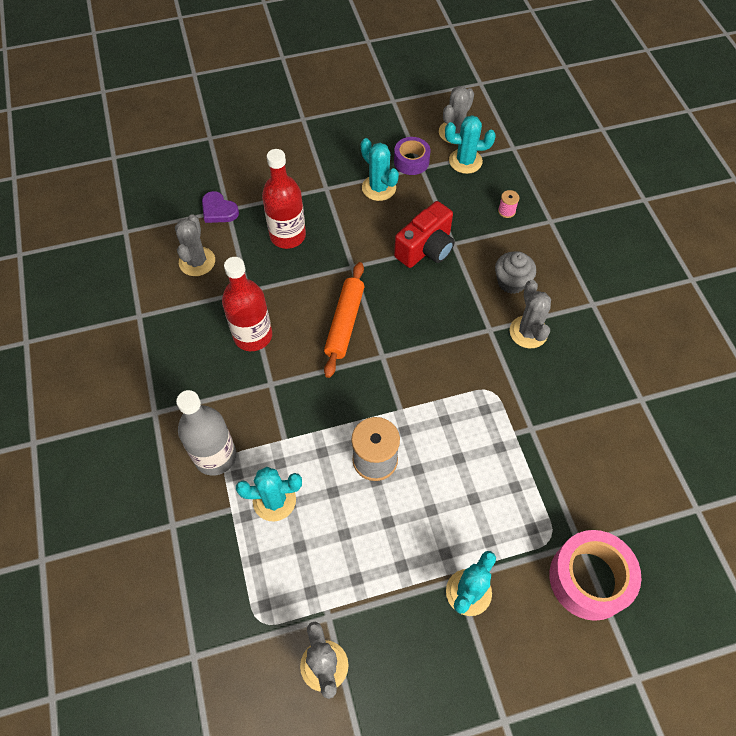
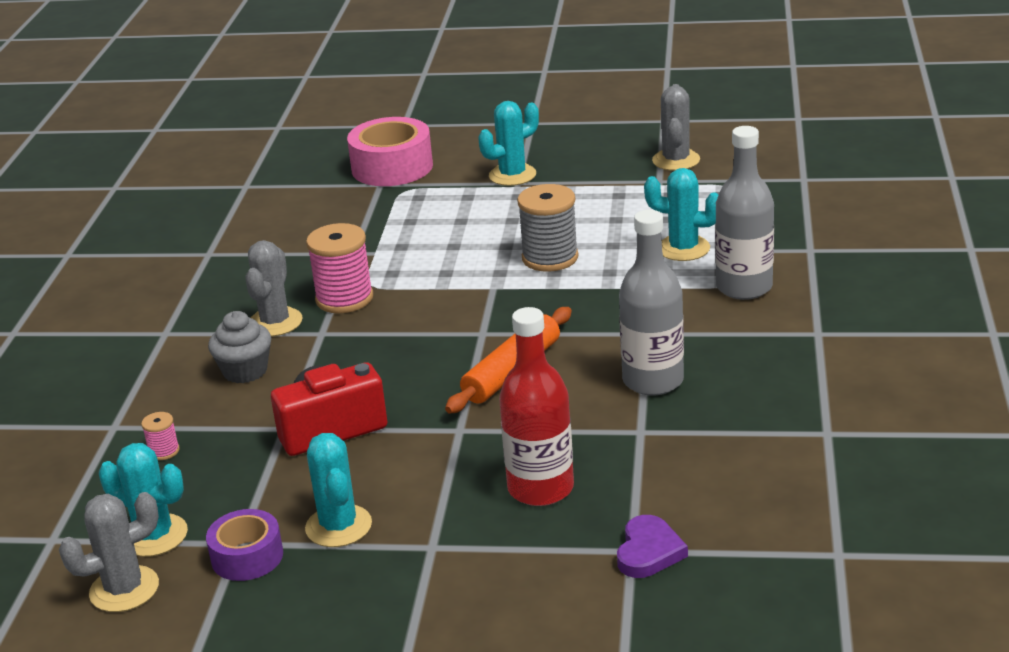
camera: 155 degrees left, 30 degrees down
grey cactus [175,214,215,276] -> none
purple heart [202,191,239,223] -> purple heart turned 45 degrees clockwise [617,515,688,578]
red bottle [222,257,272,351] -> grey bottle [619,210,684,396]
none -> pink spool [306,223,373,313]

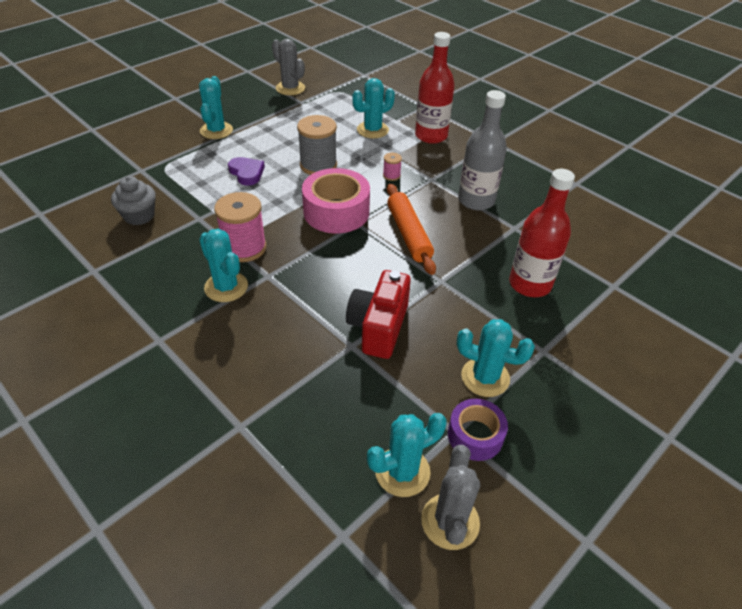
camera: 55 degrees left, 15 degrees up
pink spool [141,412,179,460] -> pink spool moved to [383,153,402,181]
grey cupcake [208,311,271,383] -> grey cupcake moved to [111,176,156,225]
grey cactus [245,240,302,336] -> turquoise cactus [199,229,248,302]
pink tape [347,117,433,186] -> pink tape moved to [302,168,370,234]
purple heart [617,515,688,578] -> purple heart moved to [228,157,265,186]
grey bottle [715,126,774,300] -> red bottle [415,32,455,144]

